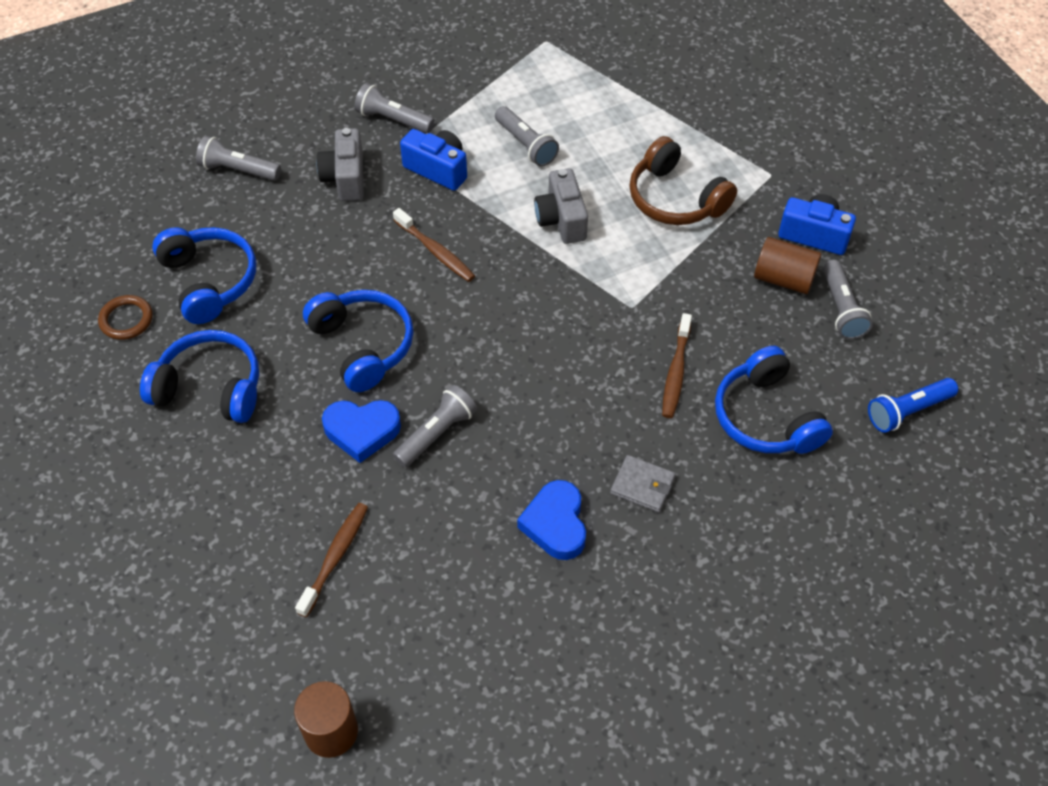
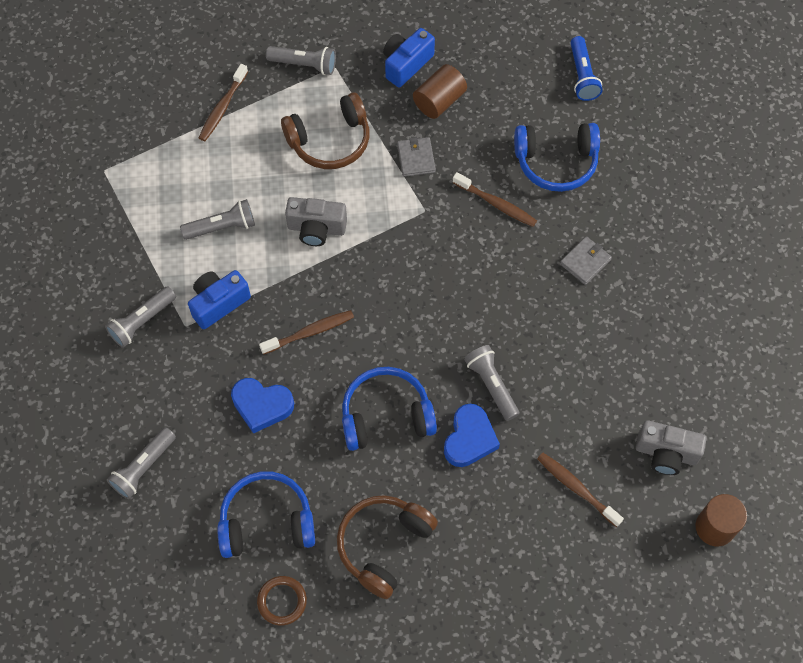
camera: 70 degrees left, 10 degrees up
blue headphones [140,330,259,423] -> brown headphones [337,495,438,599]
grey camera [316,128,364,201] -> grey camera moved to [636,420,707,475]
blue heart [517,480,586,560] -> blue heart moved to [231,378,294,434]
grey flashlight [823,260,873,339] -> grey flashlight moved to [266,46,336,75]
none -> brown toothbrush [199,64,248,141]
none -> grey wallet [397,137,436,177]

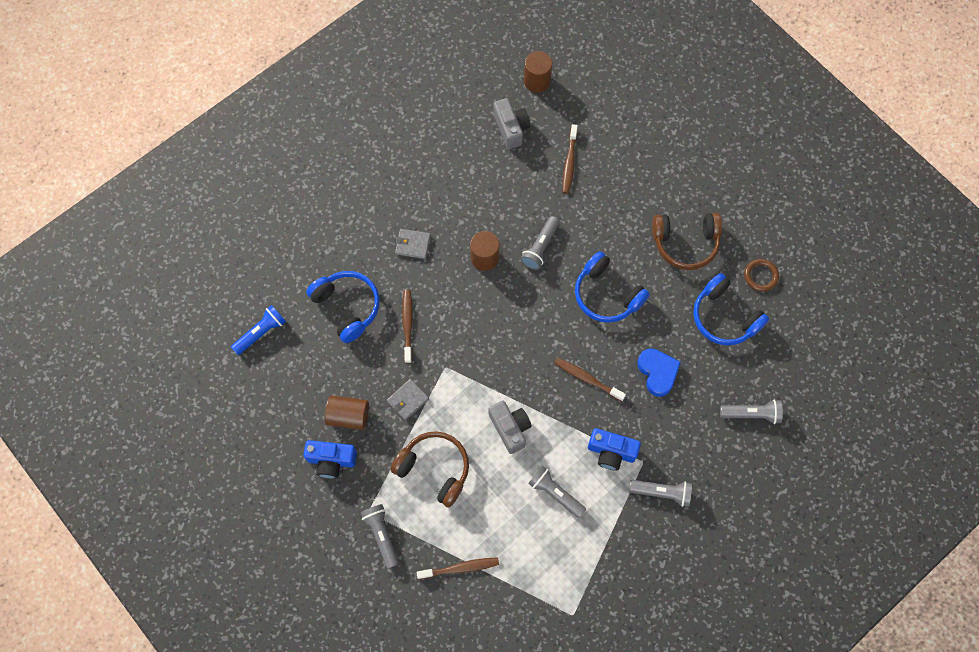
camera: 125 degrees left, 5 degrees up
blue heart [444,404,500,467] -> none
none -> brown cylinder [470,231,499,271]

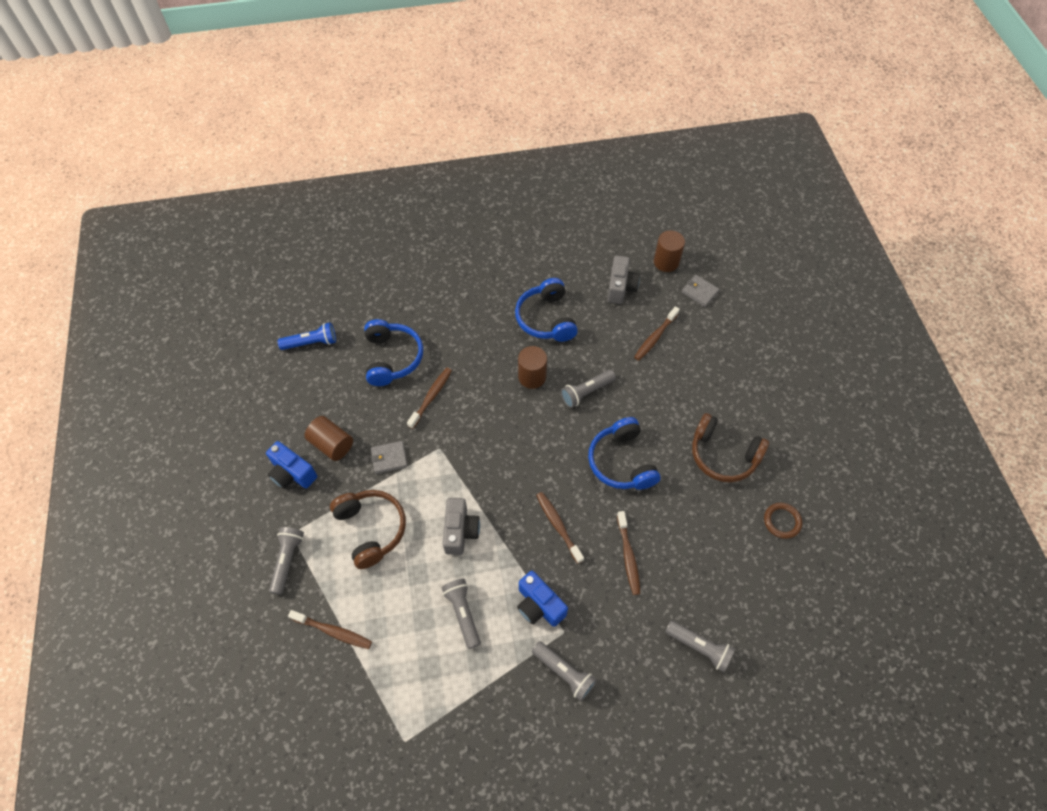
camera: 30 degrees right, 10 degrees down
grey wallet [395,229,431,259] -> grey wallet moved to [682,275,720,307]
blue heart [637,348,681,397] -> brown toothbrush [617,511,641,595]
blue headphones [693,273,769,346] -> blue headphones moved to [515,278,578,342]

